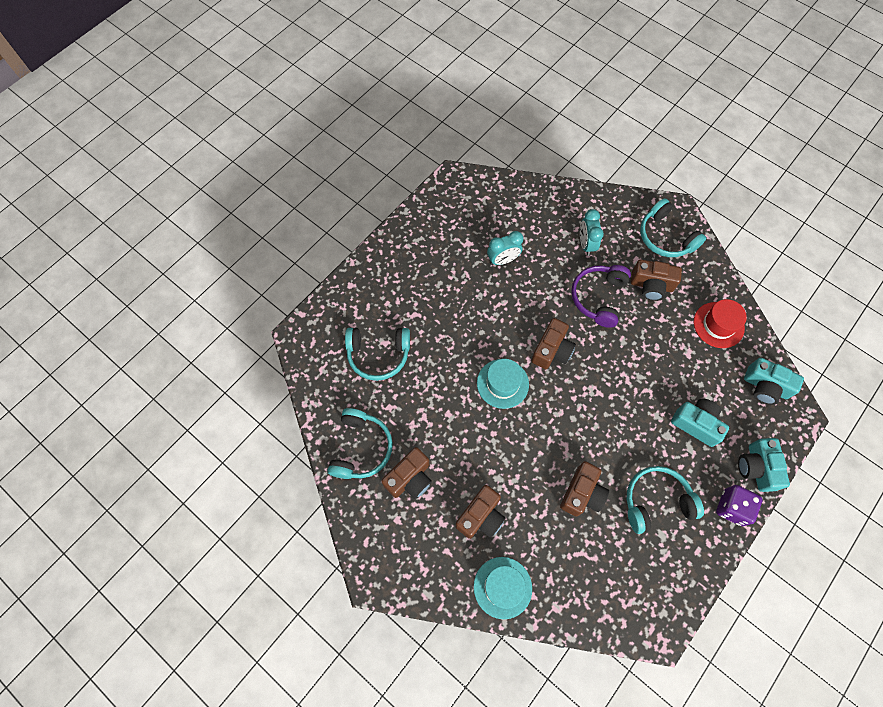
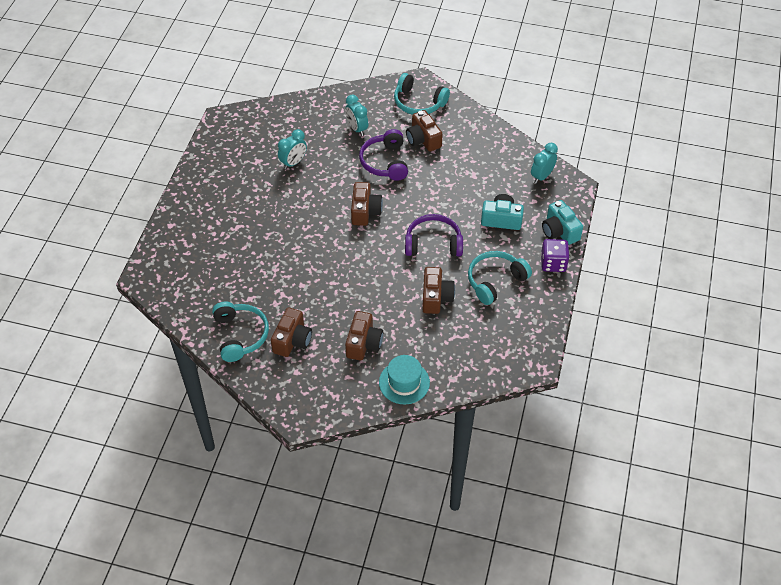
camera: 25 degrees left, 15 degrees down
turquoise headphones [345,328,410,381] -> none
turquoise hat [477,359,529,409] -> none
brown camera [631,260,682,301] -> brown camera turned 75 degrees clockwise [406,110,443,152]
red hat [694,299,747,348] -> none
turquoise camera [744,358,804,405] -> turquoise clock [531,143,558,184]
none -> purple headphones [405,214,463,256]

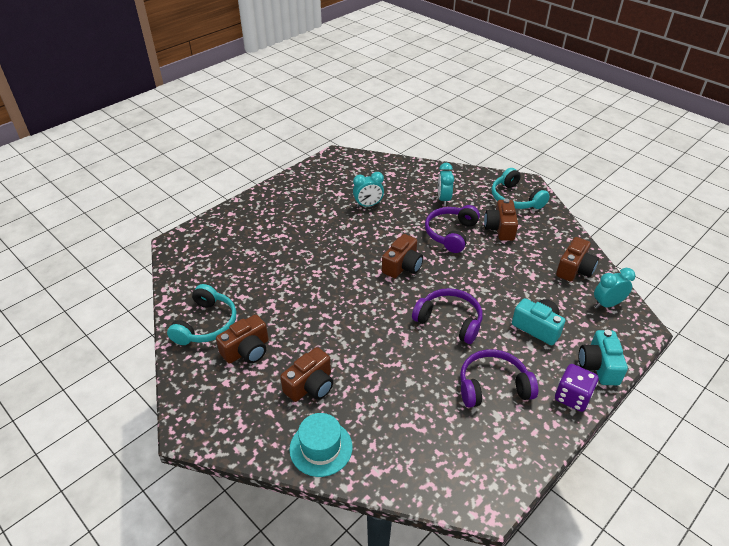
camera: 30 degrees right, 10 degrees down
brown camera [422,267,455,314] -> brown camera moved to [556,237,599,282]
turquoise headphones [468,251,532,305] -> purple headphones [460,349,538,408]

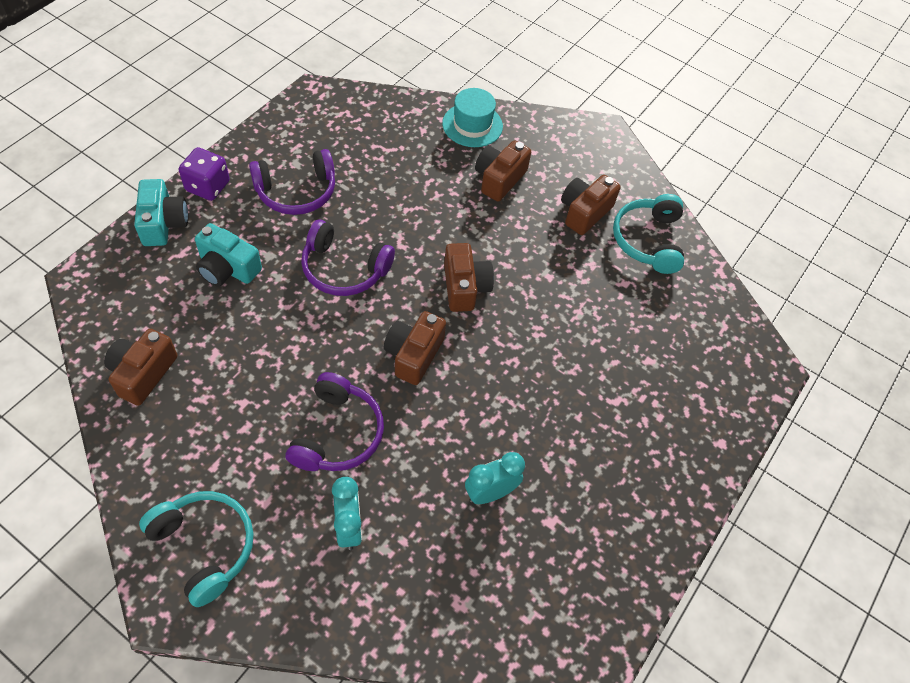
camera: 165 degrees right, 15 degrees up
brown camera [484,198,518,241] -> brown camera moved to [444,243,494,312]
turquoise clock [594,268,635,309] -> none

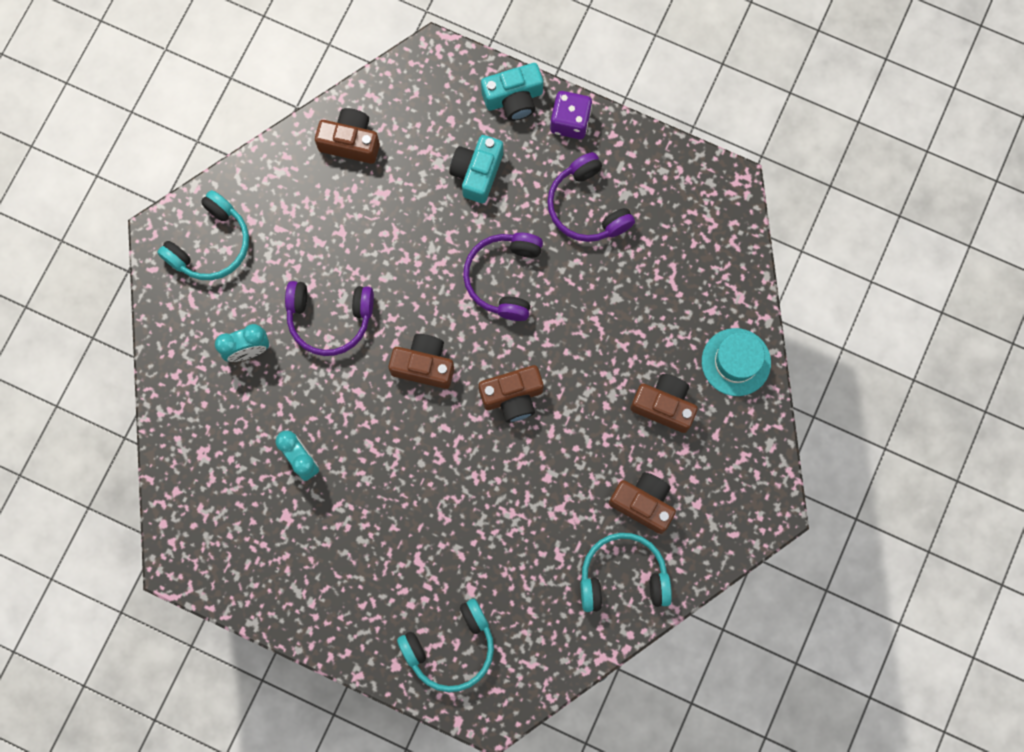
camera: 85 degrees right, 20 degrees up
none -> turquoise headphones [397,599,494,692]

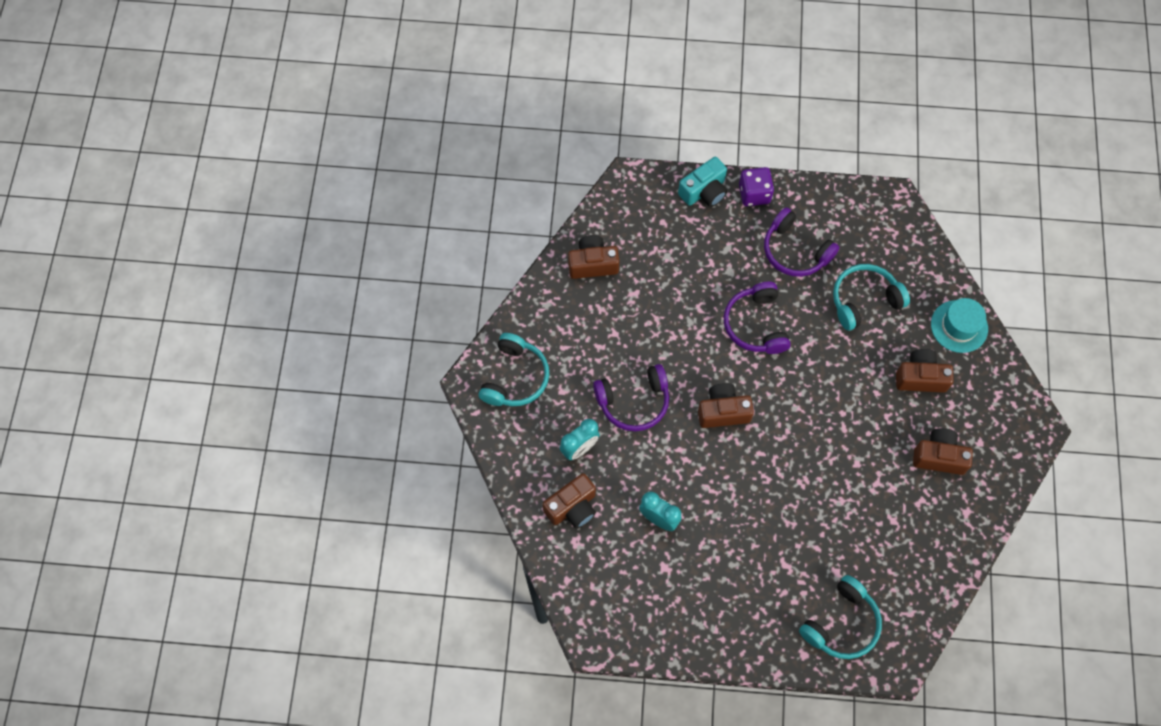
camera: 20 degrees left, 10 degrees down
turquoise camera [449,135,503,203] -> none
brown camera [479,365,544,422] -> brown camera moved to [543,473,596,529]
turquoise headphones [581,533,672,612] -> turquoise headphones moved to [833,264,910,331]

